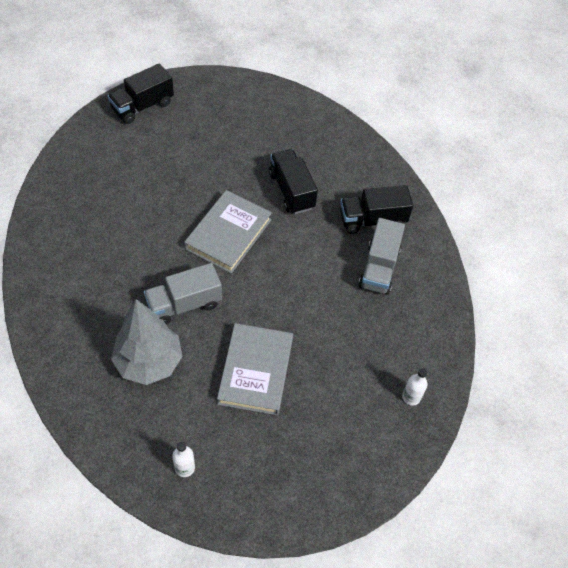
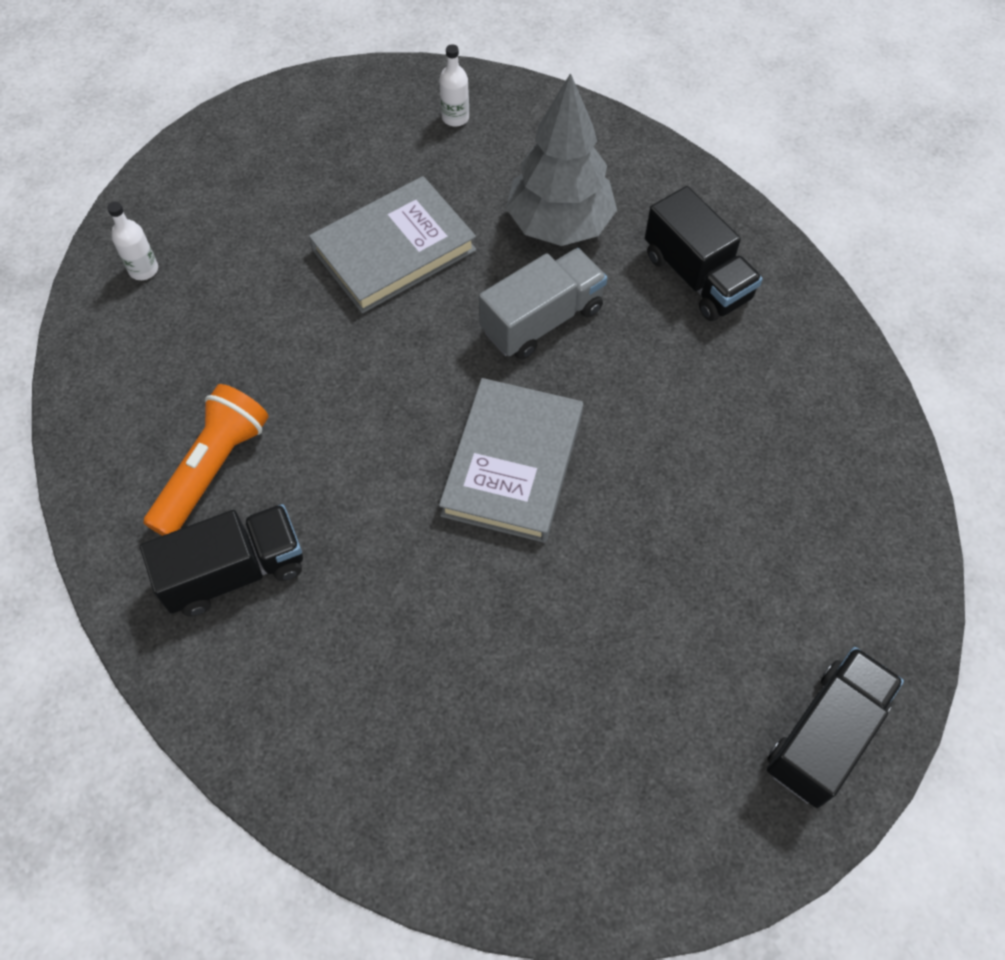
camera: 170 degrees right, 5 degrees up
grey book [217,323,293,415] -> grey book turned 60 degrees clockwise [309,176,477,314]
black truck [269,149,318,214] -> black truck moved to [645,186,763,321]
grey truck [358,218,405,295] -> orange flashlight [144,384,268,536]

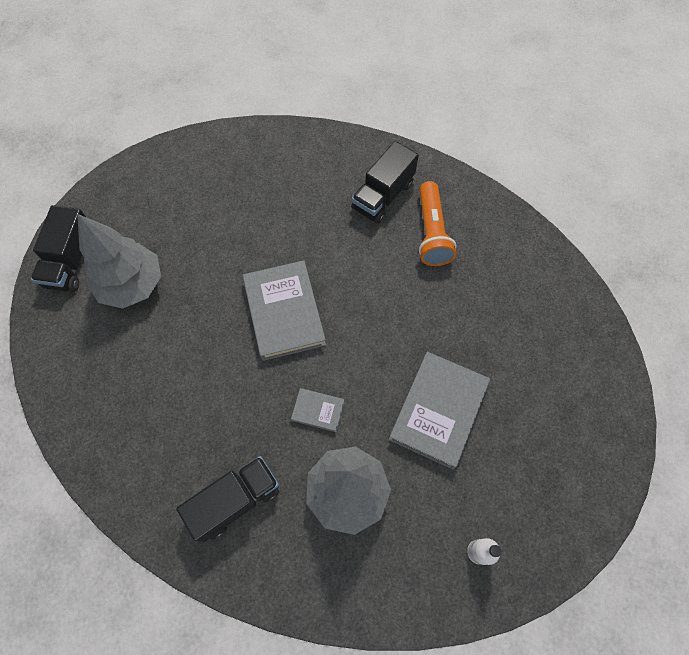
camera: 150 degrees right, 5 degrees up
white bottle [107,202,158,280] -> none
grey truck [479,248,607,360] -> grey book [291,388,344,432]
black truck [645,186,763,321] -> black truck turned 120 degrees clockwise [176,456,279,542]
none -> grey tree [77,214,161,309]

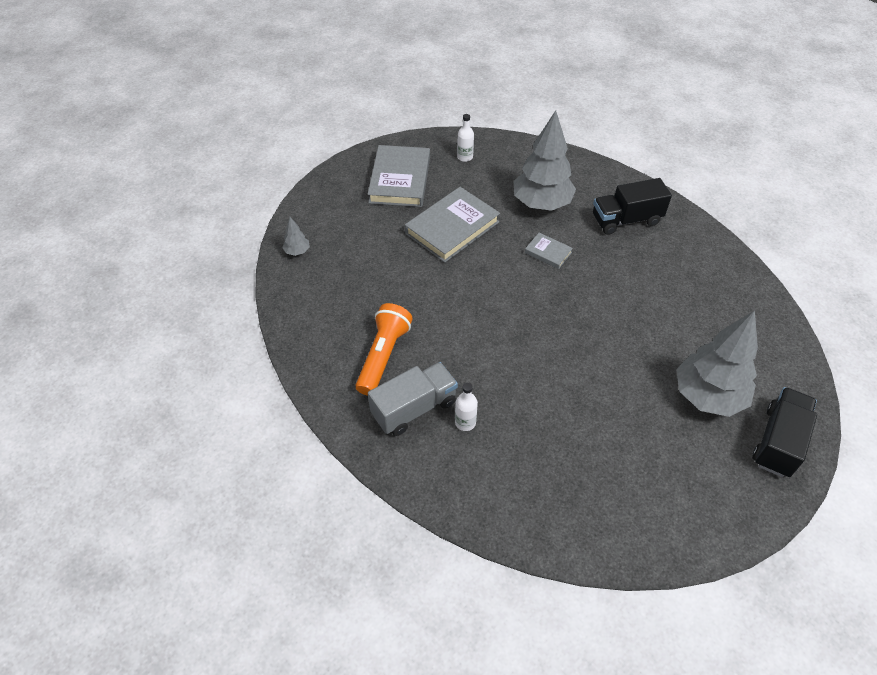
camera: 160 degrees left, 15 degrees down
grey book [243,260,326,361] -> grey book moved to [368,145,430,207]
black truck [351,141,419,224] -> grey truck [368,362,458,436]
none -> grey tree [282,217,310,256]
none -> white bottle [455,383,478,431]

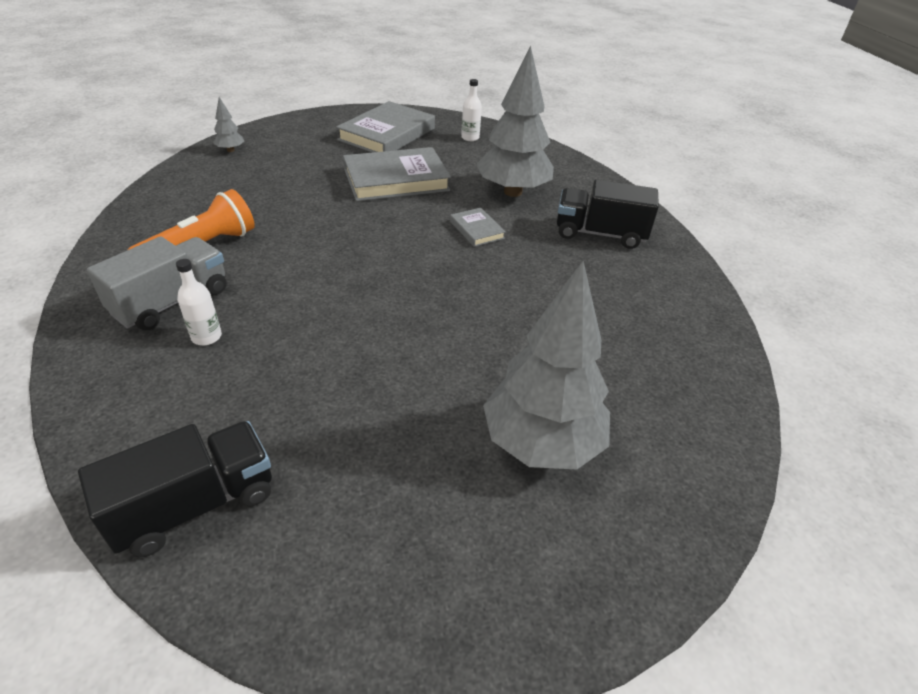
camera: 25 degrees right, 10 degrees down
grey truck [368,362,458,436] -> grey truck turned 45 degrees counterclockwise [87,236,227,330]
black truck [752,387,817,477] -> black truck moved to [78,421,272,557]

